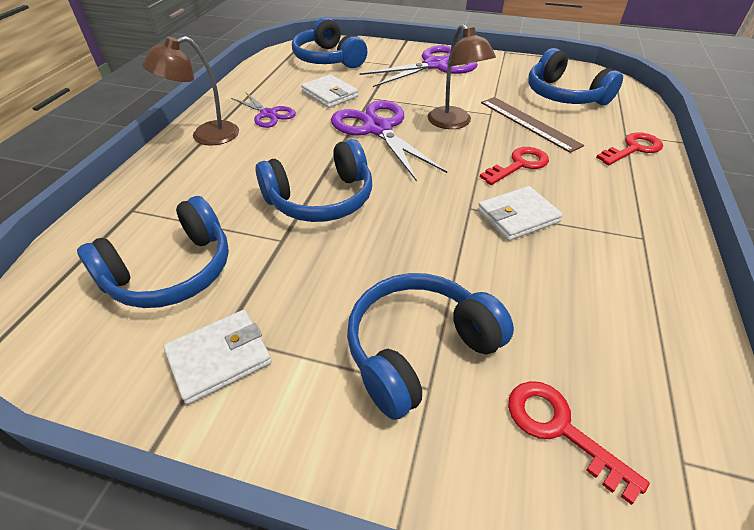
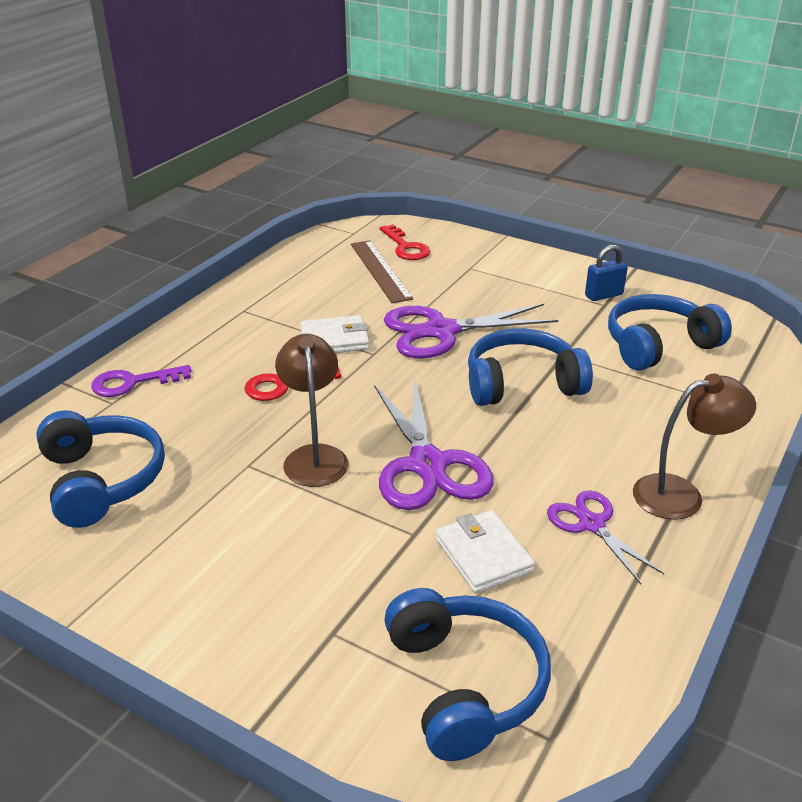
camera: 165 degrees left, 10 degrees down
white wallet [163,310,272,405] -> blue padlock [585,245,628,301]
blue headphones [347,273,514,420] -> none
purple scissors [359,45,478,87] -> purple scissors moved to [384,304,559,359]
brown ruler [481,97,584,153] -> brown ruler moved to [351,240,413,303]
red key [596,132,663,165] -> purple key [91,365,191,397]

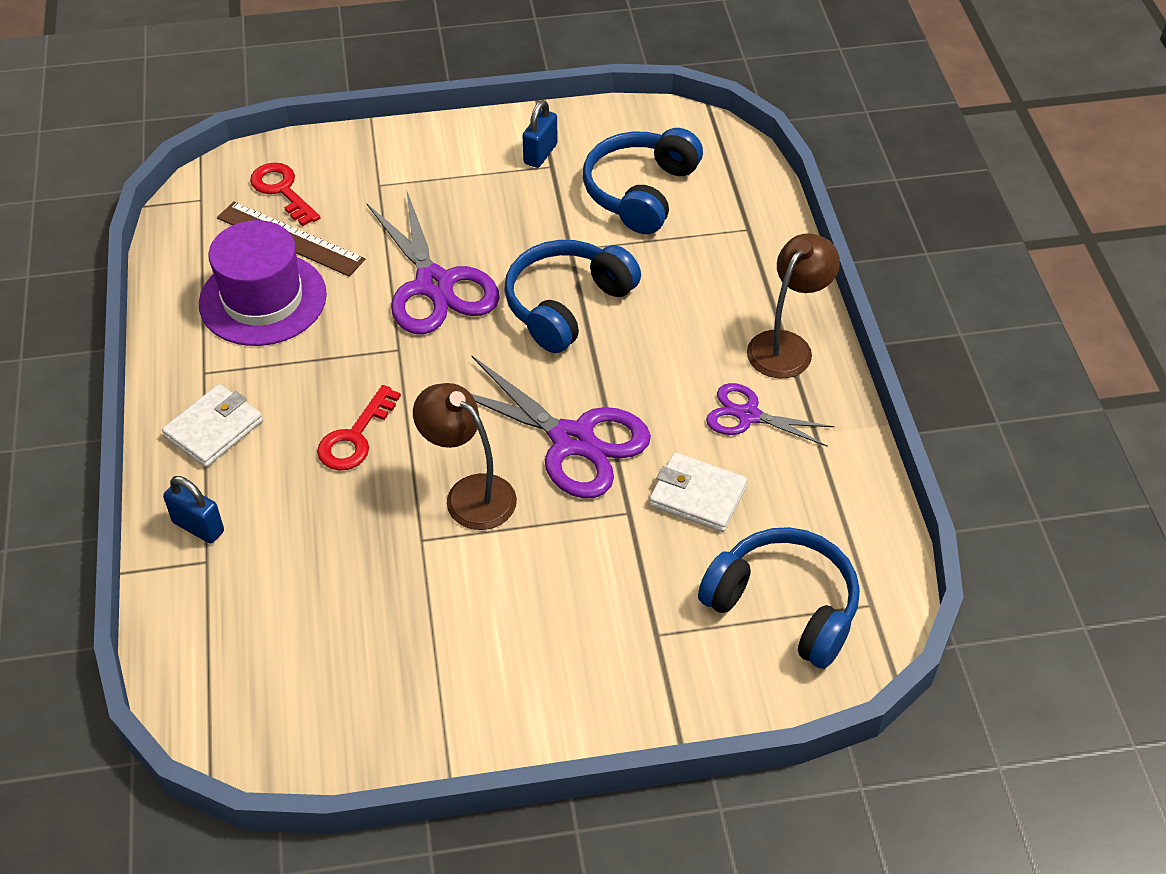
camera: 40 degrees left, 15 degrees up
blue headphones [36,410,165,528] -> none
purple key [91,365,191,397] -> blue padlock [163,476,224,544]
white wallet [300,315,369,353] -> white wallet moved to [162,384,263,467]
red key [380,224,430,260] -> red key turned 150 degrees counterclockwise [250,163,320,226]
purple scissors [384,304,559,359] -> purple scissors turned 60 degrees counterclockwise [366,189,500,334]
none -> purple hat [199,220,327,346]

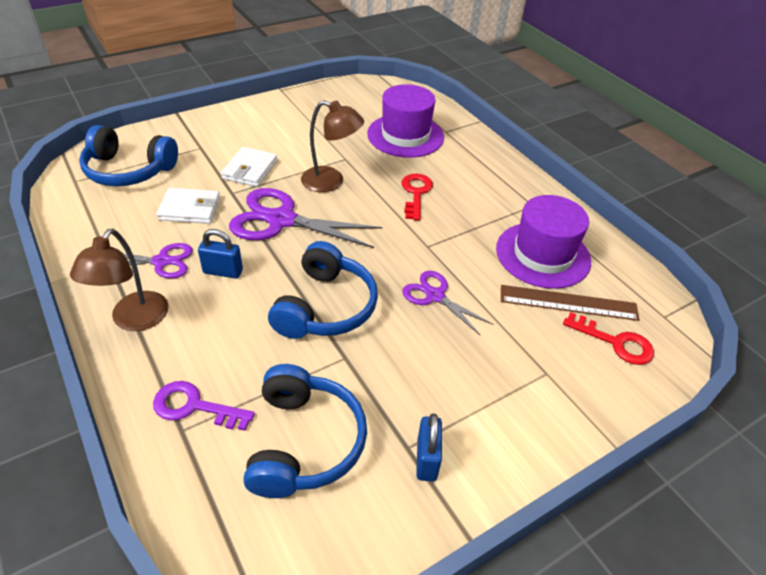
camera: 155 degrees right, 5 degrees down
white wallet [162,384,263,467] -> white wallet moved to [221,147,278,187]
blue padlock [163,476,224,544] -> blue padlock moved to [198,229,243,279]
purple scissors [366,189,500,334] -> purple scissors [402,271,493,336], size x0.58
none -> purple key [153,381,255,431]
none -> purple hat [367,84,444,158]

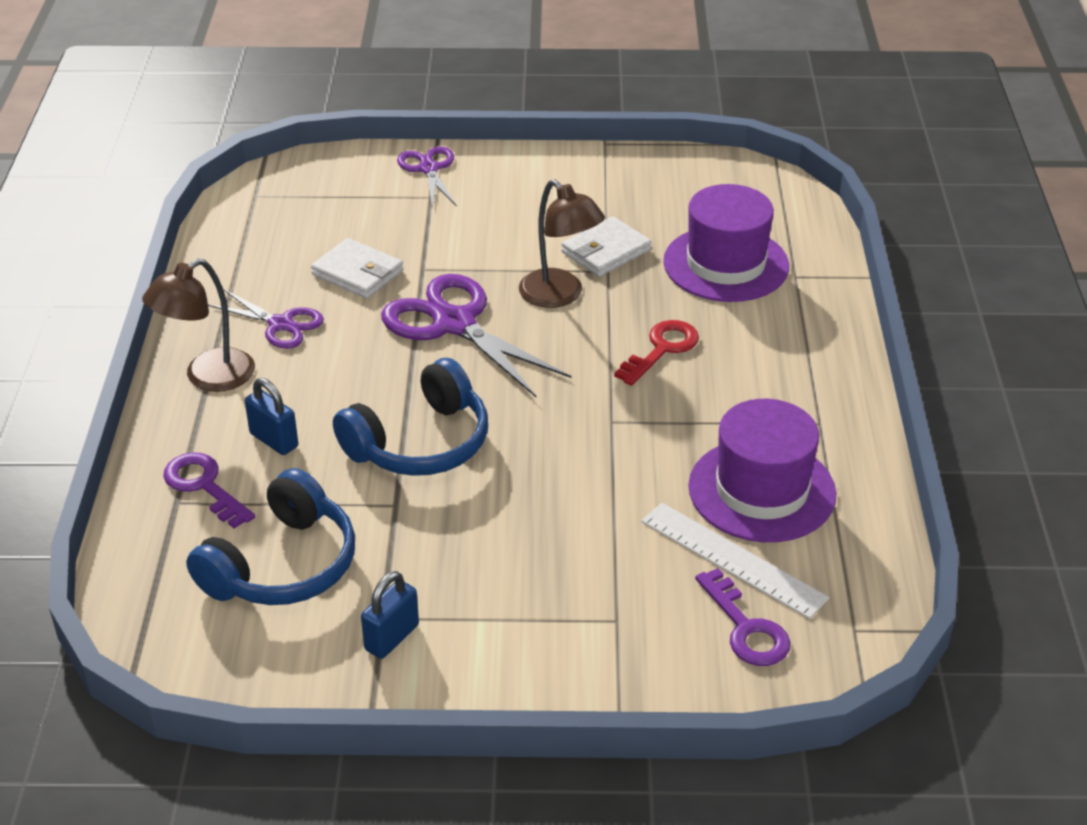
camera: 35 degrees right, 5 degrees down
blue headphones [79,125,178,187] -> none
blue padlock [198,229,243,279] -> blue padlock moved to [245,378,298,455]
white wallet [221,147,278,187] -> white wallet moved to [561,217,651,277]
purple scissors [402,271,493,336] -> purple scissors moved to [397,146,457,208]
brown ruler [501,285,640,321] -> white ruler [641,503,829,619]
red key [563,312,654,365] -> purple key [695,568,790,666]

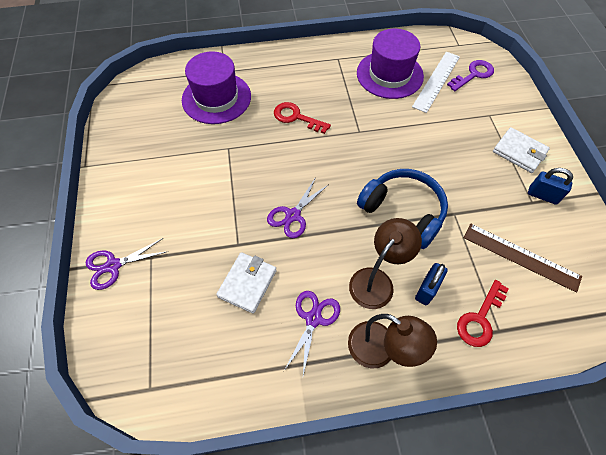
camera: 100 degrees left, 20 degrees up
purple key [163,452,255,528] -> red key [457,280,509,347]
blue headphones [186,468,355,605] -> brown ruler [464,224,582,293]
purple scissors [381,274,571,397] -> purple scissors [267,177,329,238], size x0.58
brown lamp [519,179,605,308] -> brown lamp moved to [349,218,422,309]
white wallet [561,217,651,277] -> white wallet moved to [493,127,550,173]

